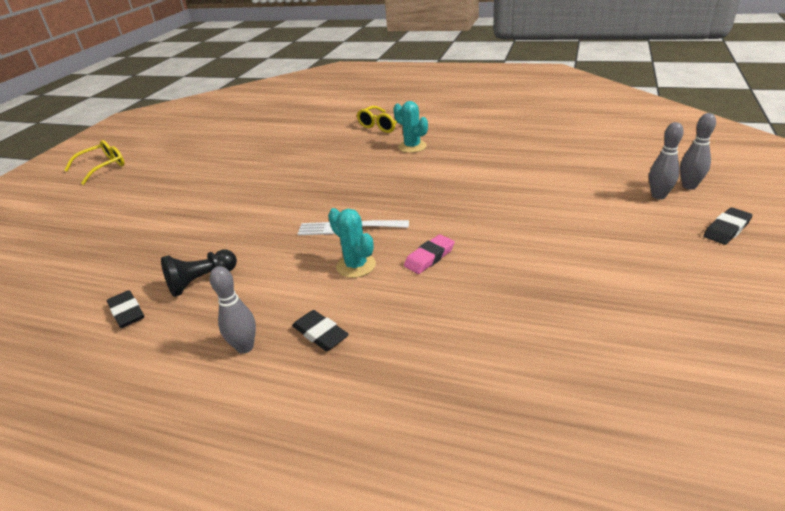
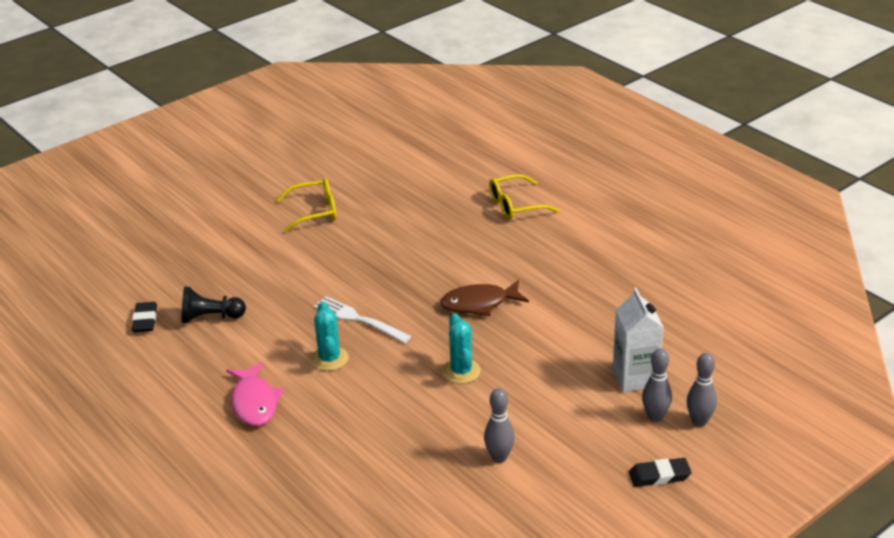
camera: 30 degrees right, 0 degrees up
yellow glasses [64,140,125,185] -> yellow glasses moved to [276,178,336,232]
grey bowling pin [210,266,256,354] -> grey bowling pin moved to [484,388,515,463]
black eraser [292,310,349,351] -> pink fish [226,362,284,426]
turquoise cactus [393,101,428,153] -> turquoise cactus moved to [442,313,481,384]
pink eraser [404,234,455,274] -> none
none -> brown fish [440,280,529,316]
none -> white carton [613,287,664,392]

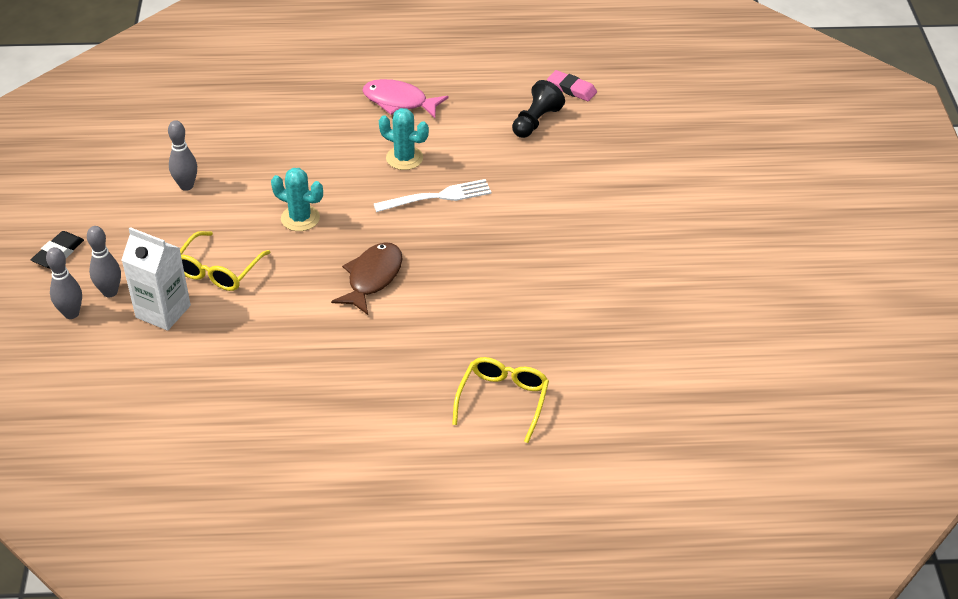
camera: 125 degrees right, 10 degrees up
black eraser [132,302,157,332] -> pink eraser [547,70,597,101]
yellow glasses [276,178,336,232] -> yellow glasses moved to [180,231,271,291]

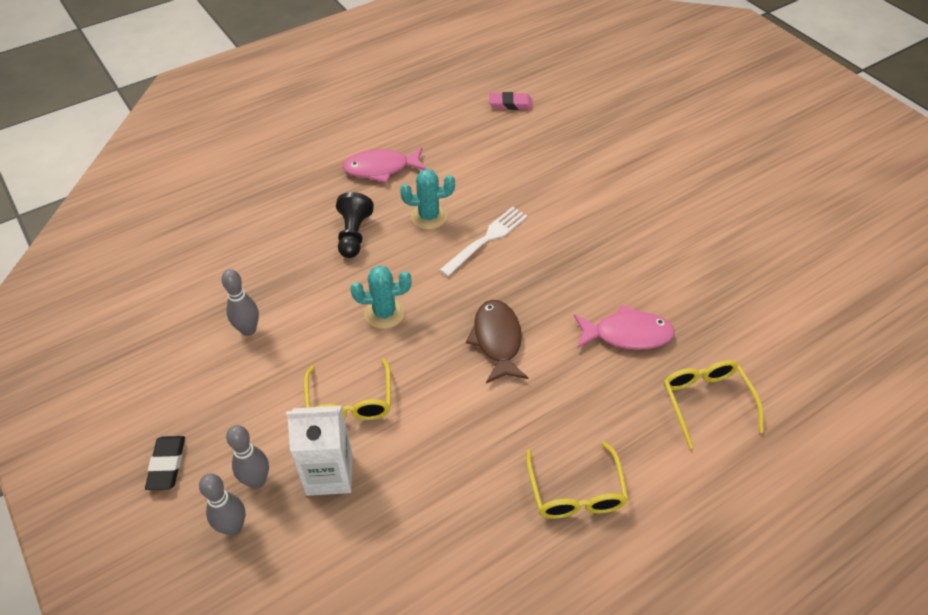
camera: 30 degrees left, 5 degrees up
black pawn [512,80,565,138] -> black pawn moved to [336,192,374,258]
none -> yellow glasses [526,441,628,519]
none -> pink fish [574,305,675,350]

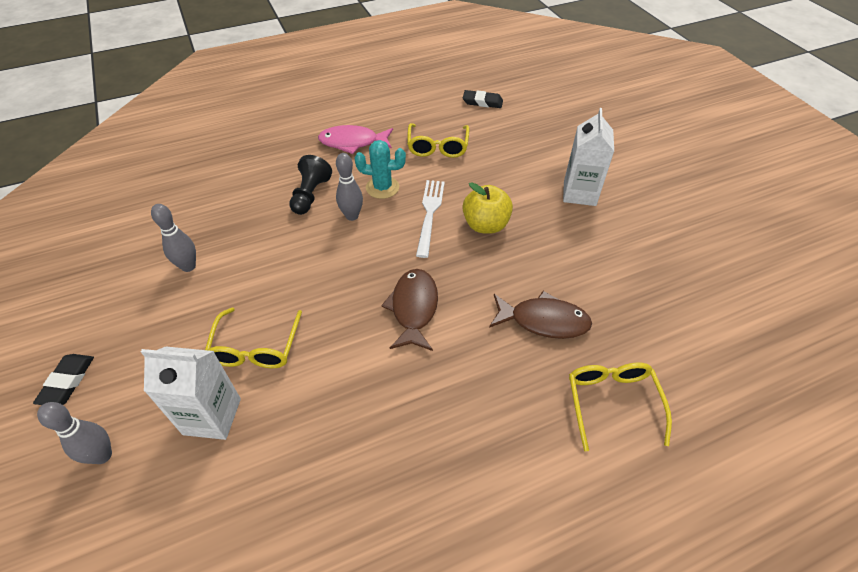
camera: 10 degrees right, 0 degrees up
grey bowling pin [226,425,269,489] -> grey bowling pin moved to [336,153,363,221]
turquoise cactus [351,265,412,329] -> none
white fork [440,207,528,277] -> white fork turned 45 degrees counterclockwise [416,180,445,258]
pink eraser [489,92,533,110] -> black eraser [463,90,503,108]
yellow glasses [526,441,628,519] -> yellow glasses moved to [407,123,469,158]
pink fish [574,305,675,350] -> brown fish [489,291,592,339]
none -> yellow apple [462,182,513,234]
none -> white carton [563,108,614,206]

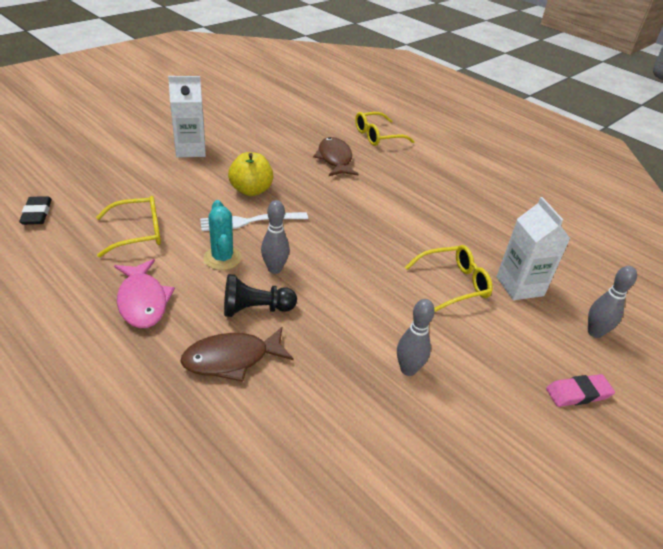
camera: 115 degrees left, 10 degrees down
black eraser [33,354,94,405] -> pink eraser [546,374,615,407]
brown fish [381,269,438,351] -> brown fish moved to [180,327,294,382]

